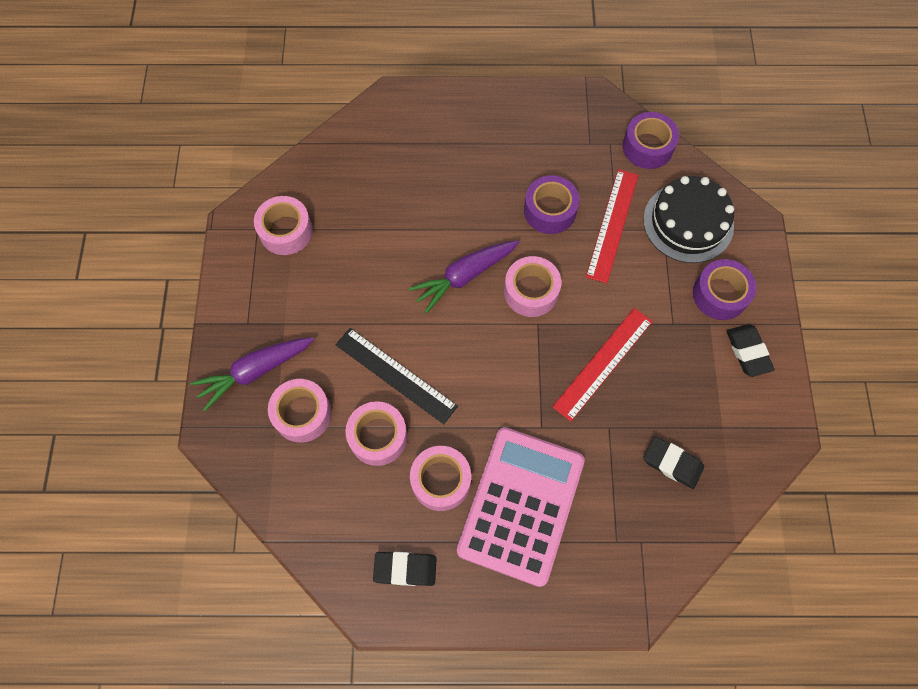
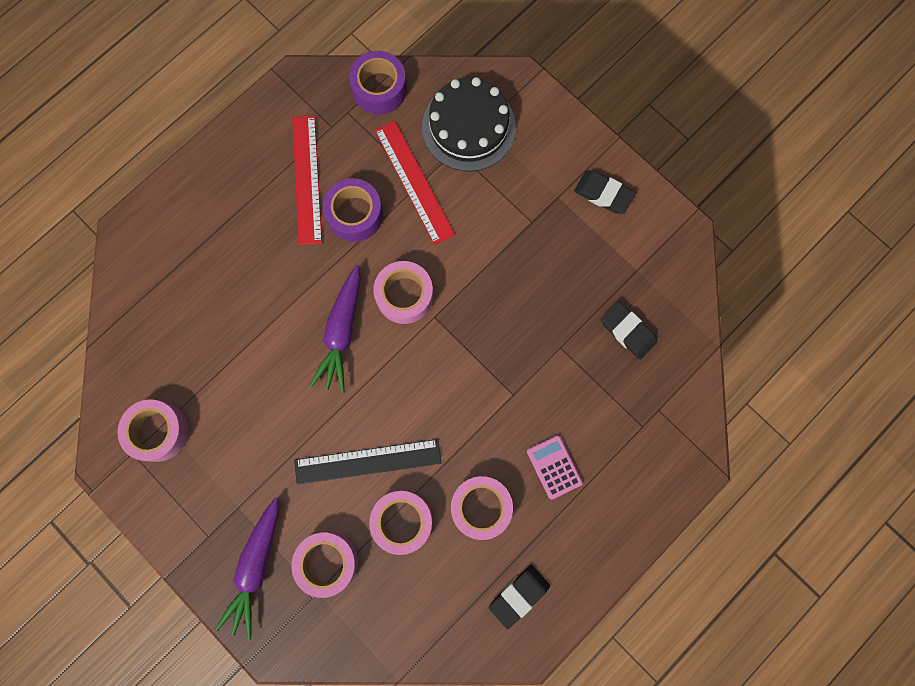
camera: 45 degrees left, 10 degrees up
pink calculator [457,427,585,587] -> pink calculator [527,435,583,499], size x0.40
red ruler [552,308,653,422] -> red ruler moved to [292,115,322,245]
black eraser [643,436,704,489] -> black eraser turned 60 degrees clockwise [601,301,657,360]
purple tape [693,259,756,320] -> none

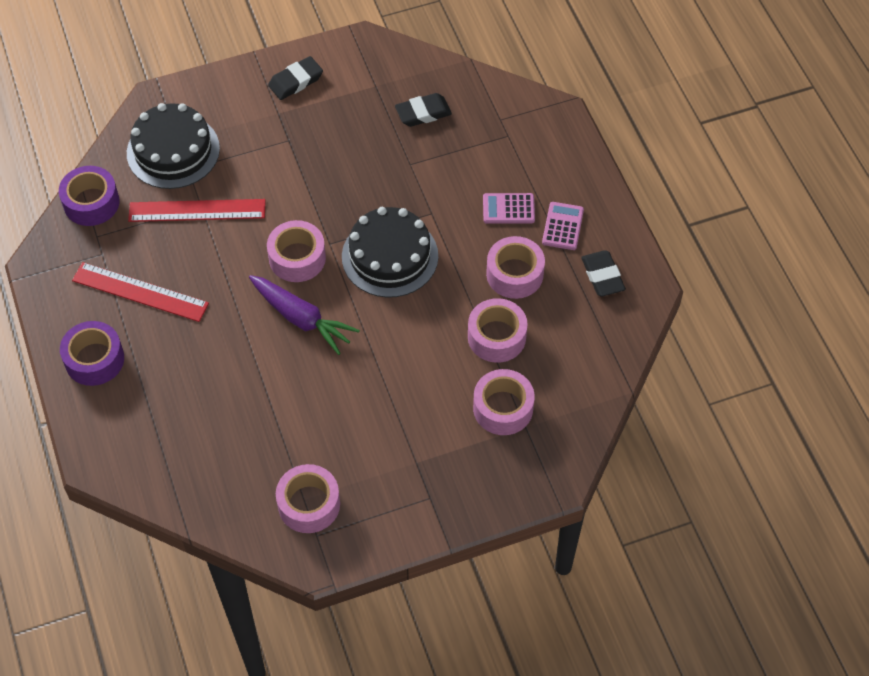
camera: 65 degrees left, 20 degrees down
purple carrot [215,497,279,640] -> none
black ruler [294,439,442,484] -> none
purple tape [323,178,383,242] -> purple tape moved to [60,321,124,386]
none -> black cake [342,207,438,298]
none -> pink calculator [542,202,584,250]

